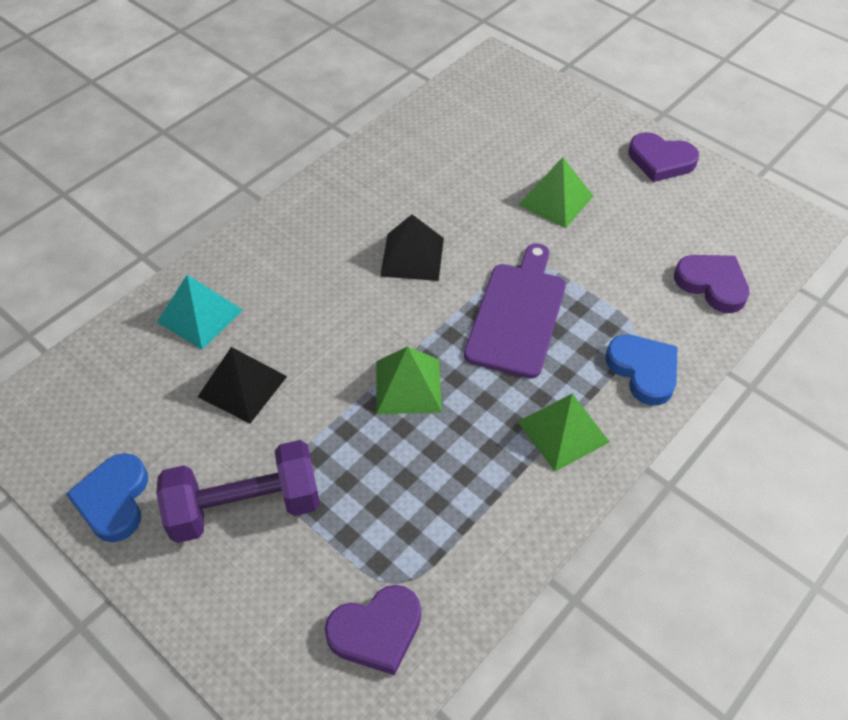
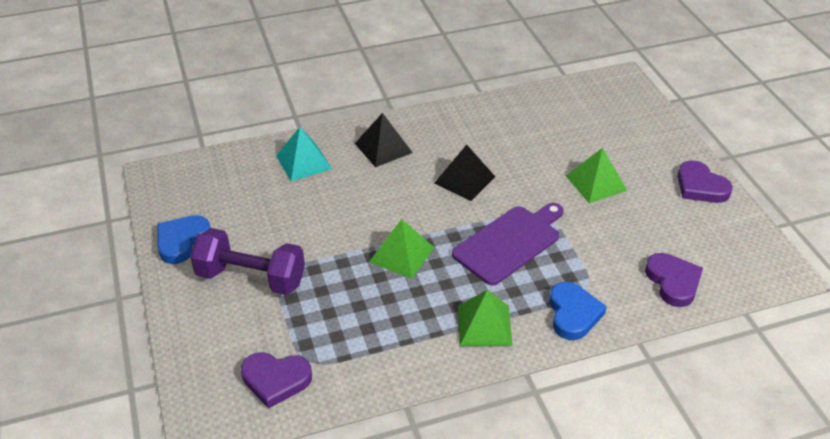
camera: 30 degrees right, 10 degrees down
black pyramid [198,347,287,423] -> black pyramid moved to [355,113,413,167]

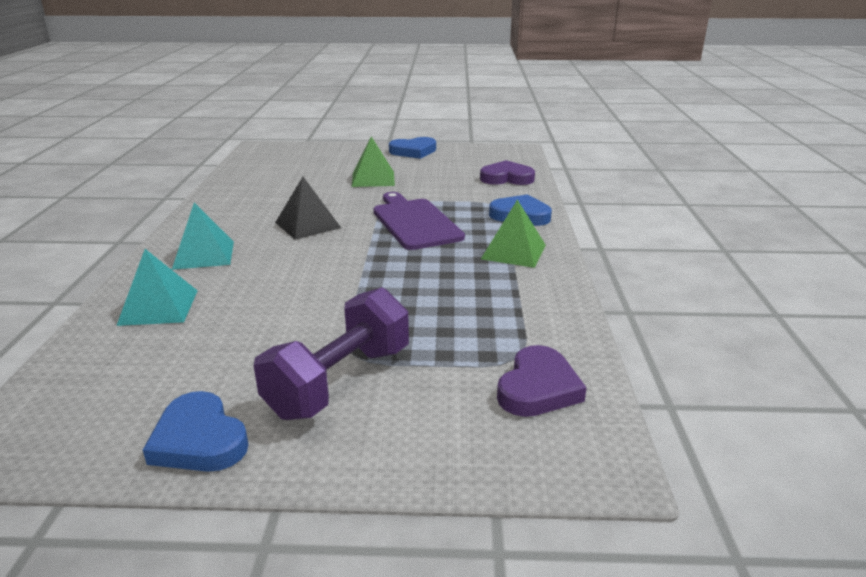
camera: 70 degrees left, 15 degrees down
black pyramid [355,113,413,167] -> turquoise pyramid [172,203,234,270]
green pyramid [369,219,434,279] -> none
purple heart [678,160,733,203] -> blue heart [389,137,436,159]

